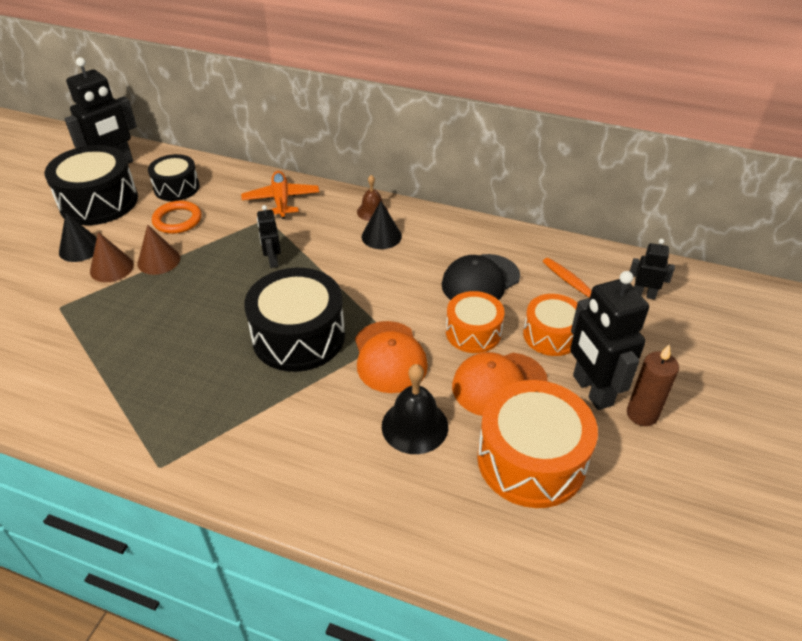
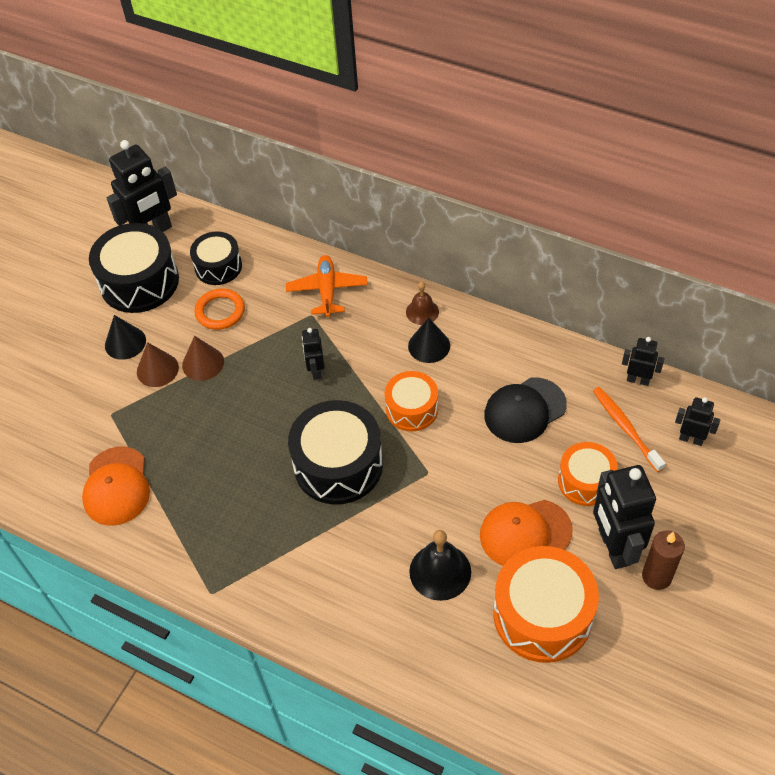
camera: 10 degrees right, 10 degrees up
orange cap [355,321,428,393] -> orange cap moved to [82,446,150,526]
orange drum [446,291,505,353] -> orange drum moved to [385,371,438,431]
none -> black robot [622,337,664,386]

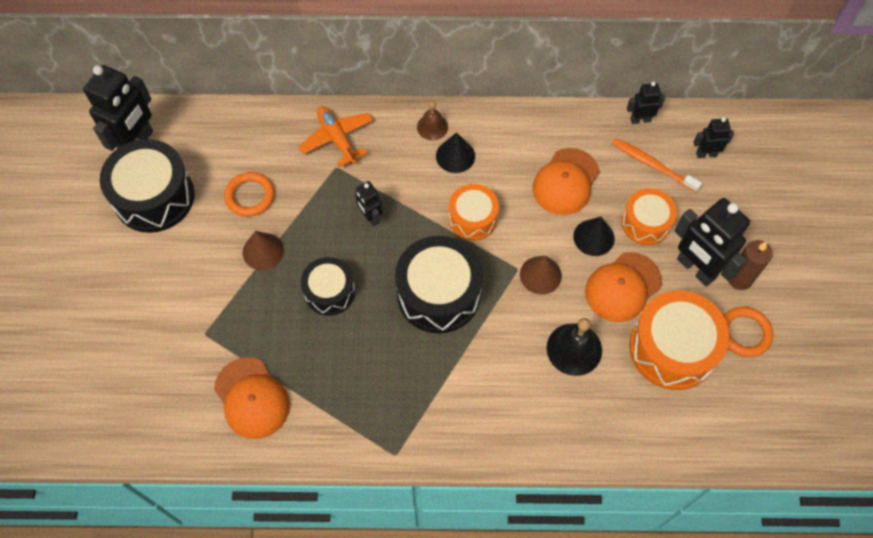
camera: 30 degrees left, 10 degrees up
black cone [105,315,146,360] -> black cone moved to [573,217,615,256]
brown cone [137,342,179,387] -> brown cone moved to [520,255,562,294]
black drum [190,231,242,285] -> black drum moved to [301,257,355,316]
black cap [484,378,567,443] -> orange cap [532,148,600,215]
none -> orange ring [724,307,773,357]

